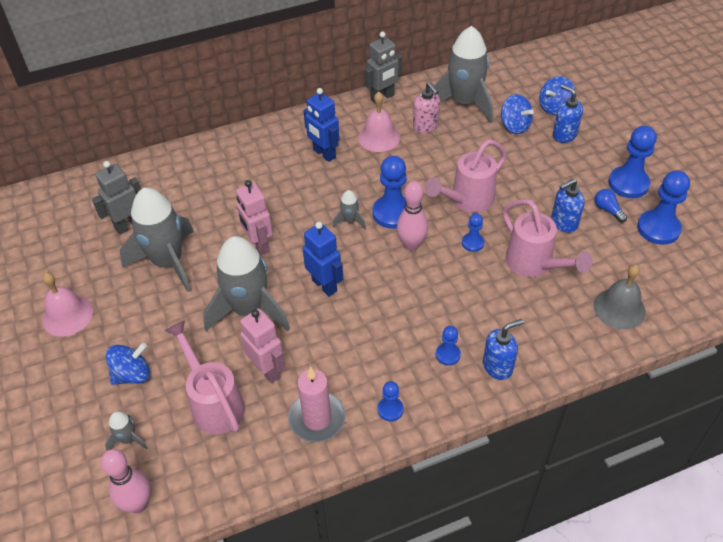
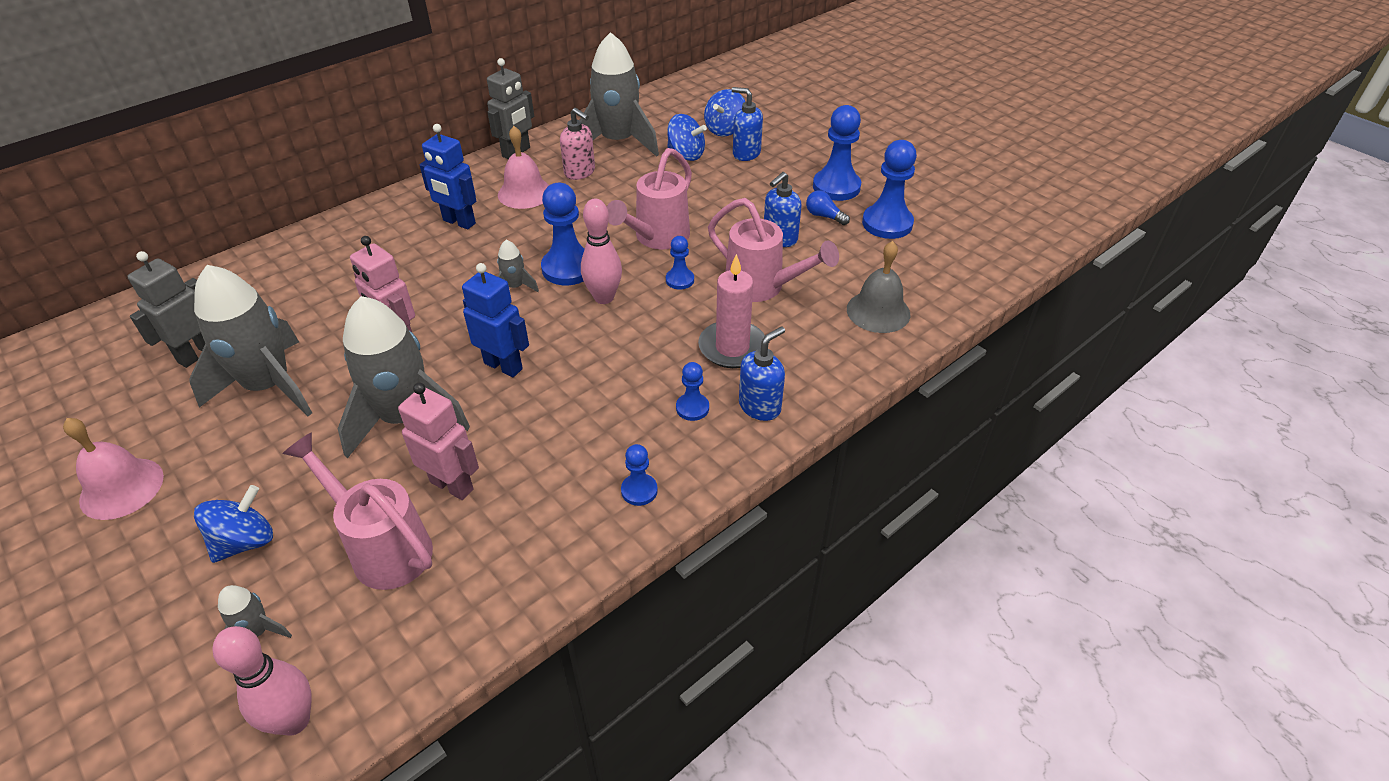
camera: 20 degrees left, 5 degrees down
pink candle [288,367,346,442] -> pink candle moved to [698,254,765,368]

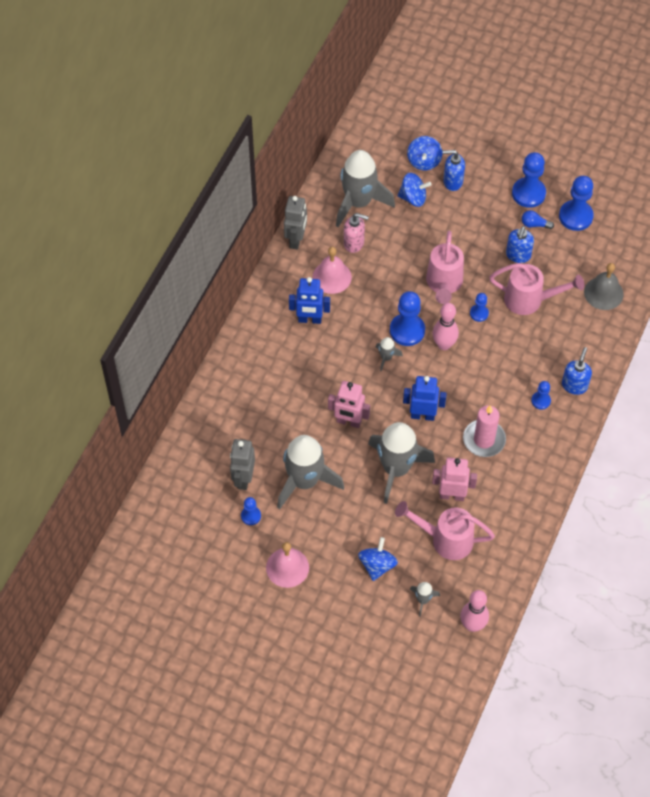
camera: 25 degrees left, 15 degrees up
blue pawn [621,444,658,506] -> blue pawn moved to [241,497,261,525]
pink candle [698,254,765,368] -> pink candle moved to [463,405,506,457]

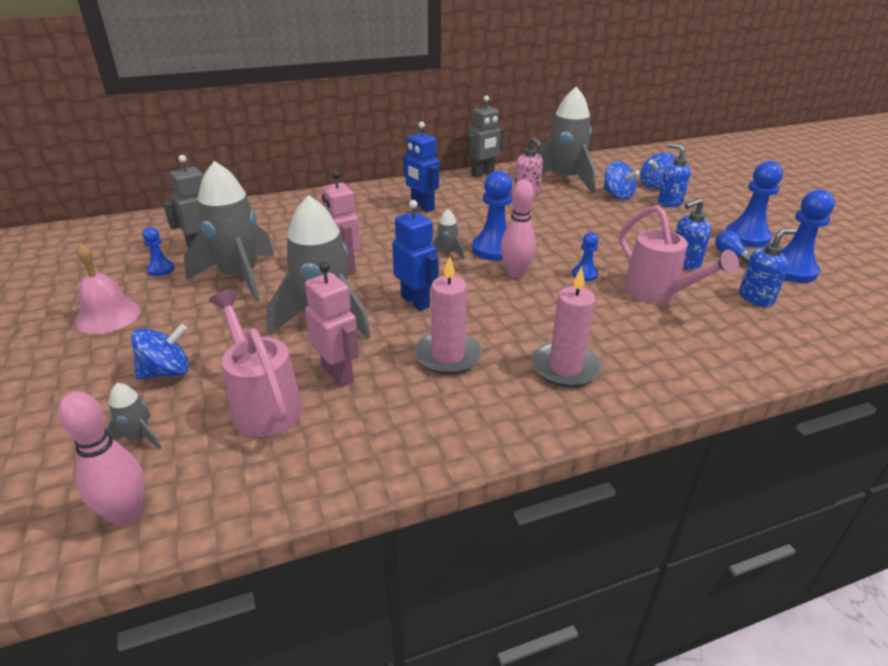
camera: 45 degrees right, 25 degrees down
pink bell [313,247,352,294] -> none
pink watering can [426,231,464,304] -> none
blue pawn [531,381,551,410] -> pink candle [532,267,601,387]
blue soap dispenser [562,347,592,395] -> blue soap dispenser moved to [739,228,797,307]
grey bell [584,263,624,310] -> none

